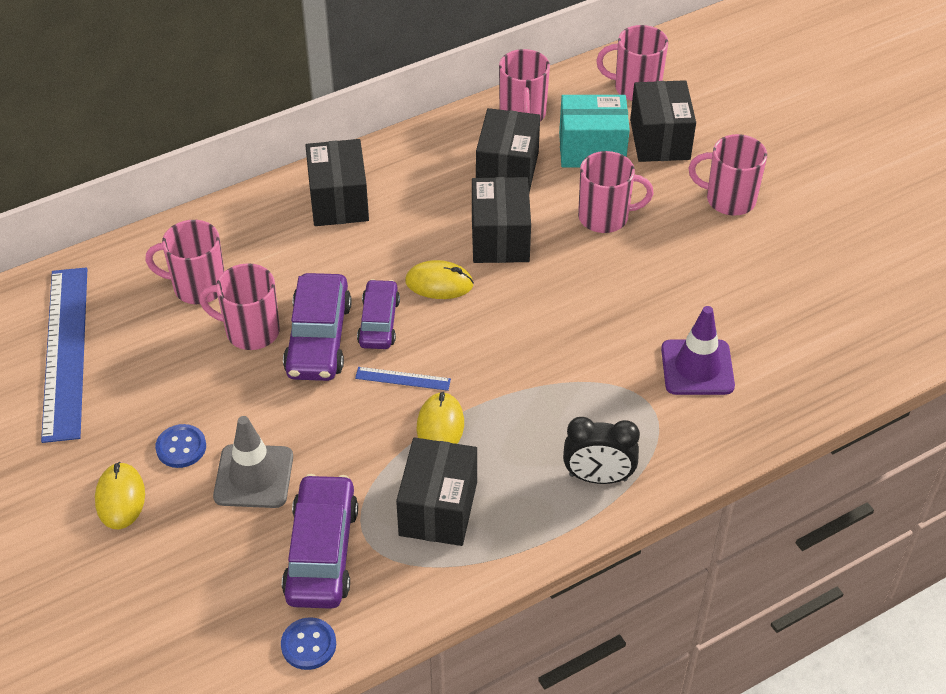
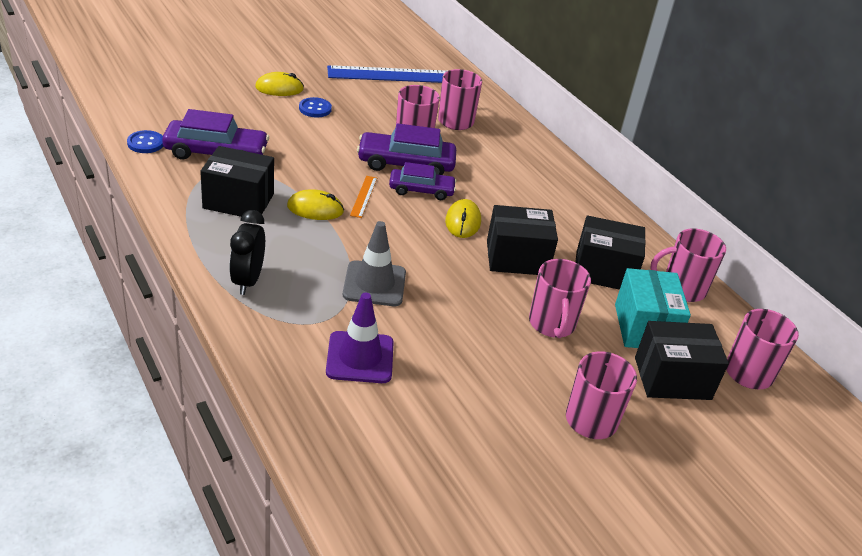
camera: 85 degrees right, 10 degrees down
grey traffic cone [213,416,293,508] -> grey traffic cone moved to [343,221,406,306]
black box [305,139,369,226] -> none
blue ruler [355,367,451,391] -> orange ruler [350,176,377,218]

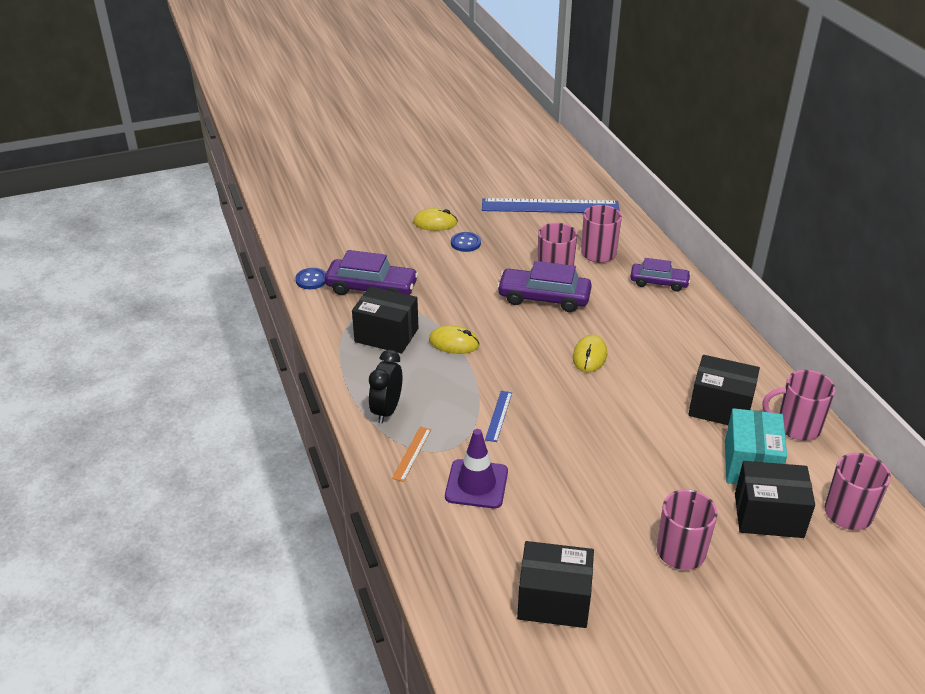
camera: 15 degrees right, 0 degrees up
grey traffic cone [343,221,406,306] -> blue ruler [485,391,512,442]
orange ruler [350,176,377,218] -> orange ruler moved to [392,427,431,482]
purple car [389,162,456,200] -> purple car moved to [630,258,691,292]
black box [487,205,558,275] -> black box moved to [517,541,594,628]
pink mug [529,259,591,338] -> none

